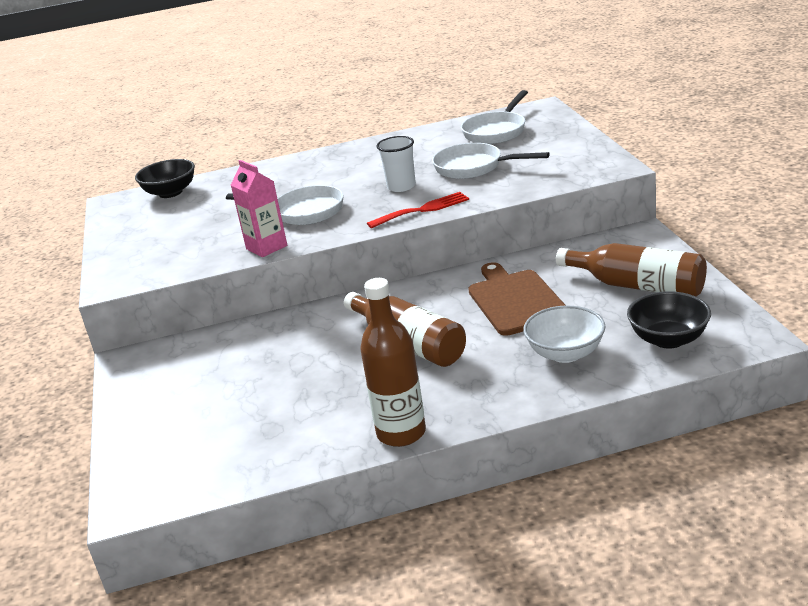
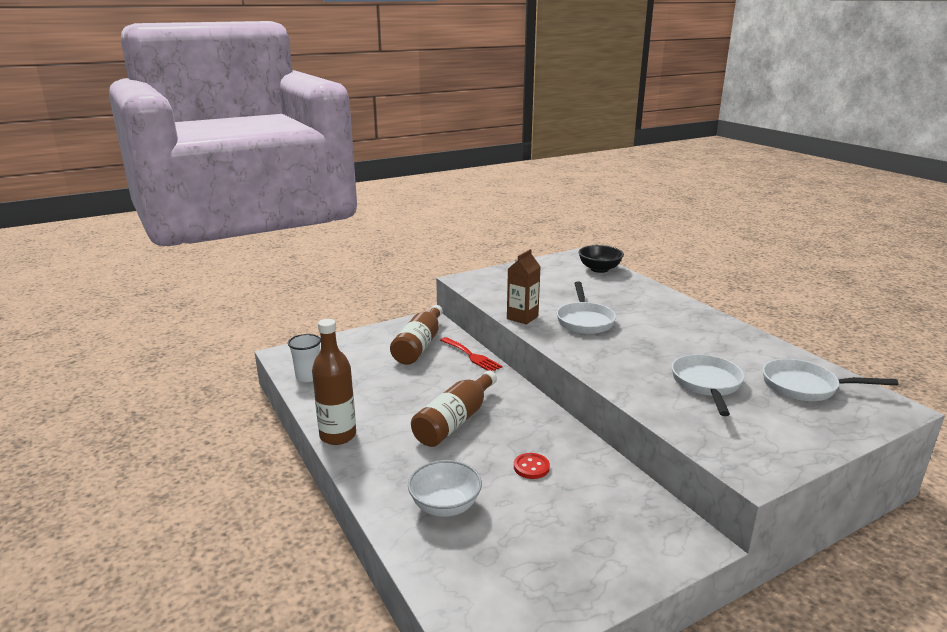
camera: 70 degrees right, 5 degrees down
pink carton [231,160,287,257] -> brown carton [507,249,541,325]
red fork [367,192,469,228] -> red fork moved to [440,337,503,371]
white cup [376,136,416,192] -> white cup moved to [288,334,321,382]
brown cutting board [468,262,566,336] -> red button [514,453,550,479]
brown bottle [556,243,707,297] -> brown bottle moved to [390,305,443,365]
black bowl [627,291,711,349] -> none

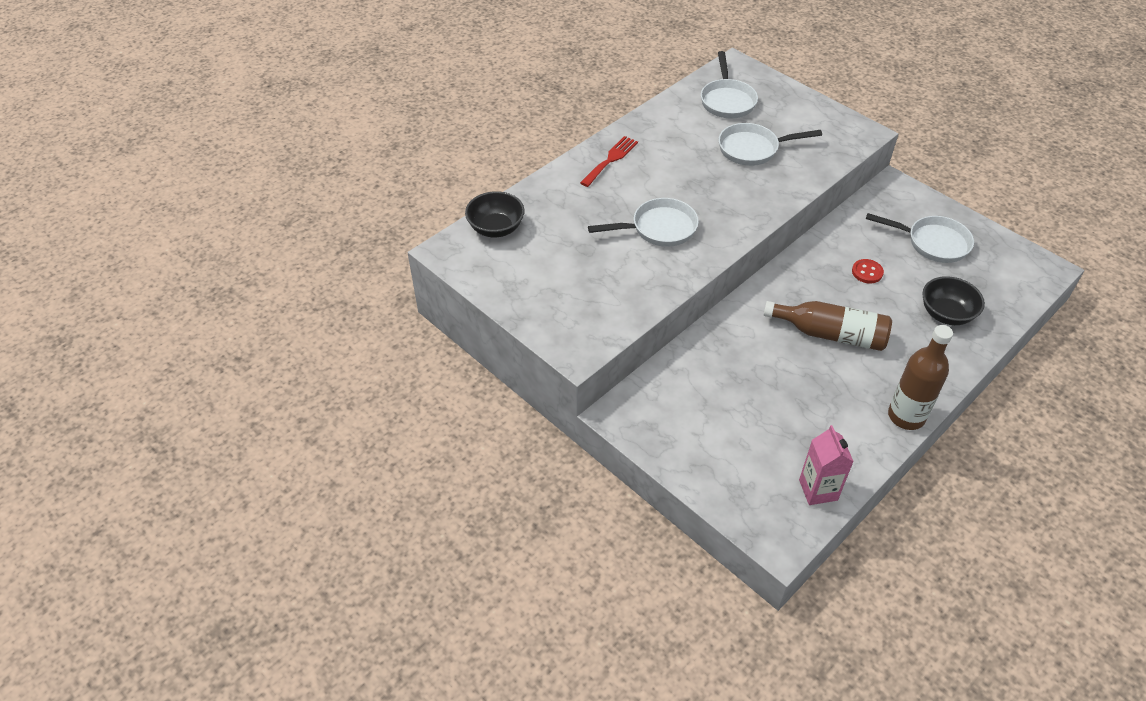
camera: 105 degrees left, 25 degrees up
white cup [288,334,321,382] -> pink carton [799,425,854,505]
brown bottle [390,305,443,365] -> none
white bowl [408,460,482,517] -> black bowl [922,276,985,325]
red fork [440,337,503,371] -> red fork moved to [580,136,638,187]
brown carton [507,249,541,325] -> none
none -> white pan [866,213,974,263]

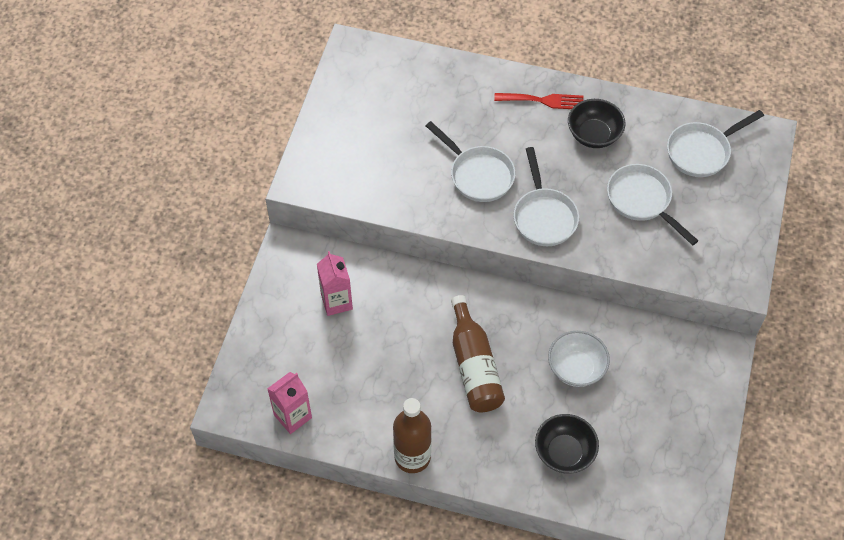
camera: 60 degrees right, 10 degrees up
black bowl [465,191,525,237] -> black bowl moved to [568,99,625,148]
red button [852,259,884,284] -> white bowl [548,331,610,387]
white pan [866,213,974,263] -> white pan moved to [514,147,579,246]
none -> pink carton [317,251,353,316]

